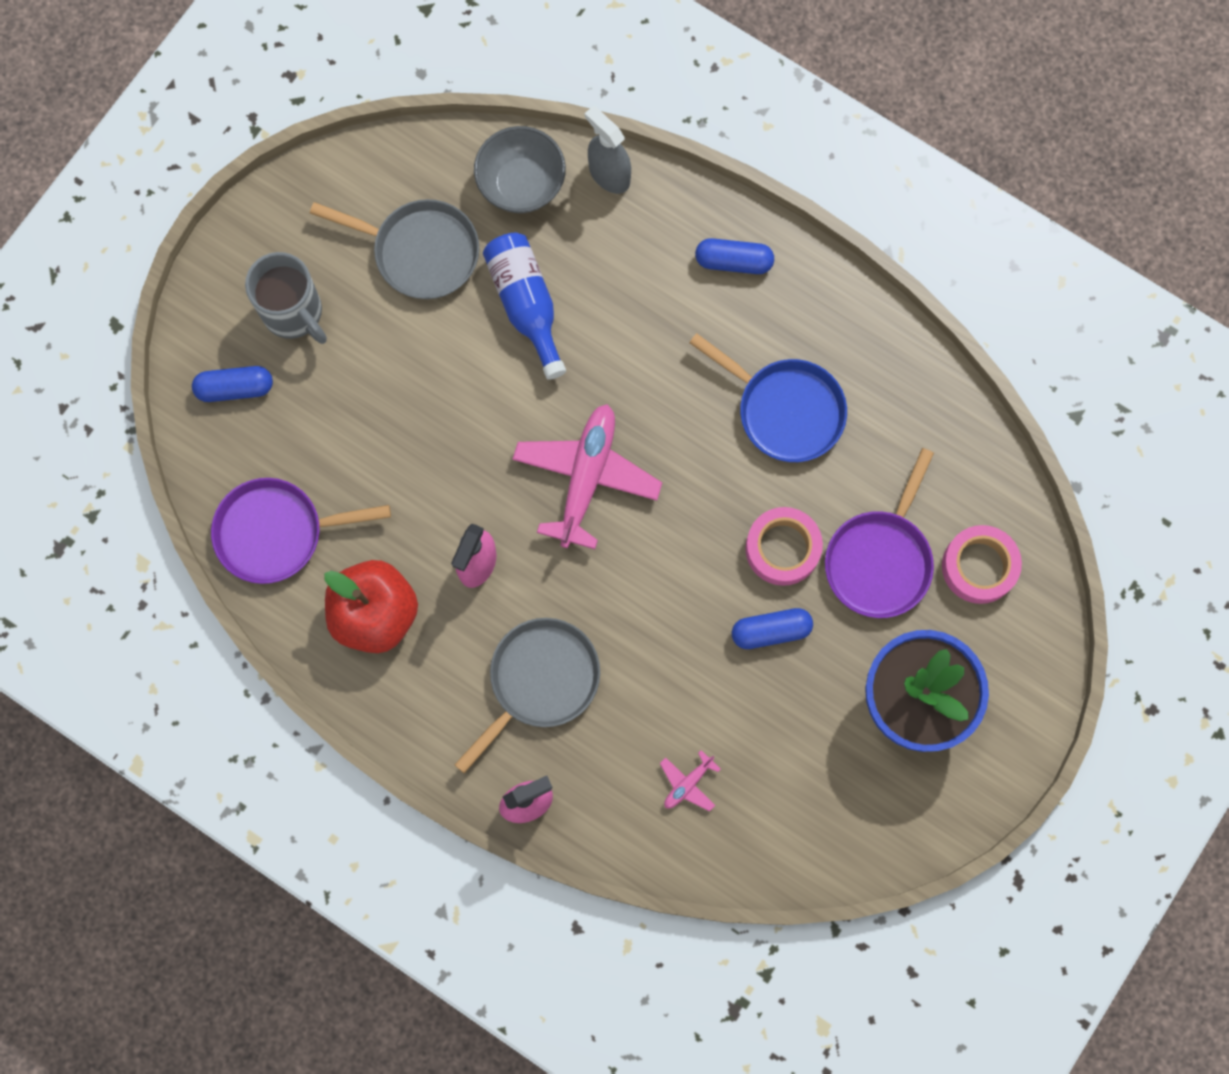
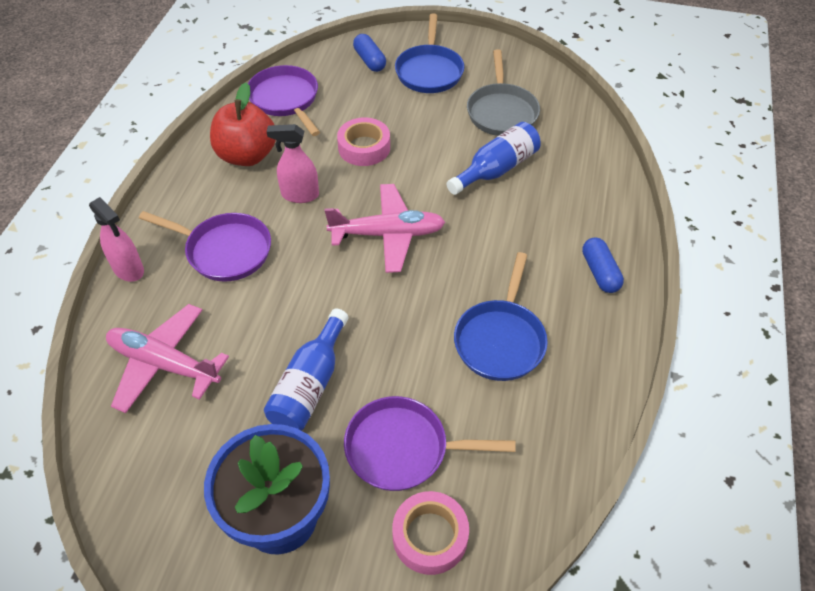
camera: 70 degrees right, 25 degrees down
grey mug [245,252,327,344] -> blue pan [395,13,464,93]
grey pan [455,618,600,773] -> purple pan [139,211,271,282]
grey bowl [474,126,566,213] -> none
grey spray bottle [585,106,631,194] -> none
pink plane [660,750,721,812] -> pink plane [106,304,229,413], size x2.26
blue capsule [732,608,813,649] -> blue bottle [264,309,348,431]
pink tape [745,507,823,586] -> pink tape moved to [337,118,390,166]

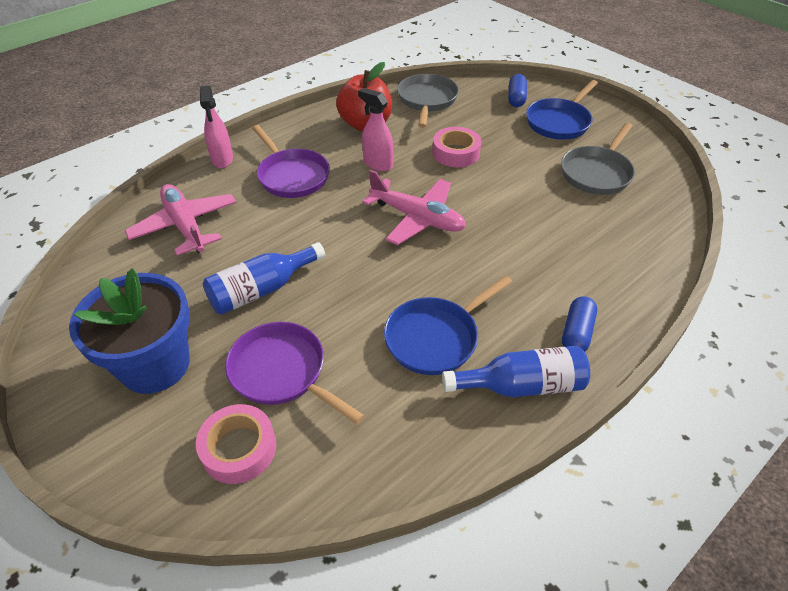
camera: 35 degrees right, 5 degrees down
purple pan [248,65,320,136] -> grey pan [397,74,459,128]
blue bottle [447,122,541,195] -> blue bottle moved to [442,346,590,397]

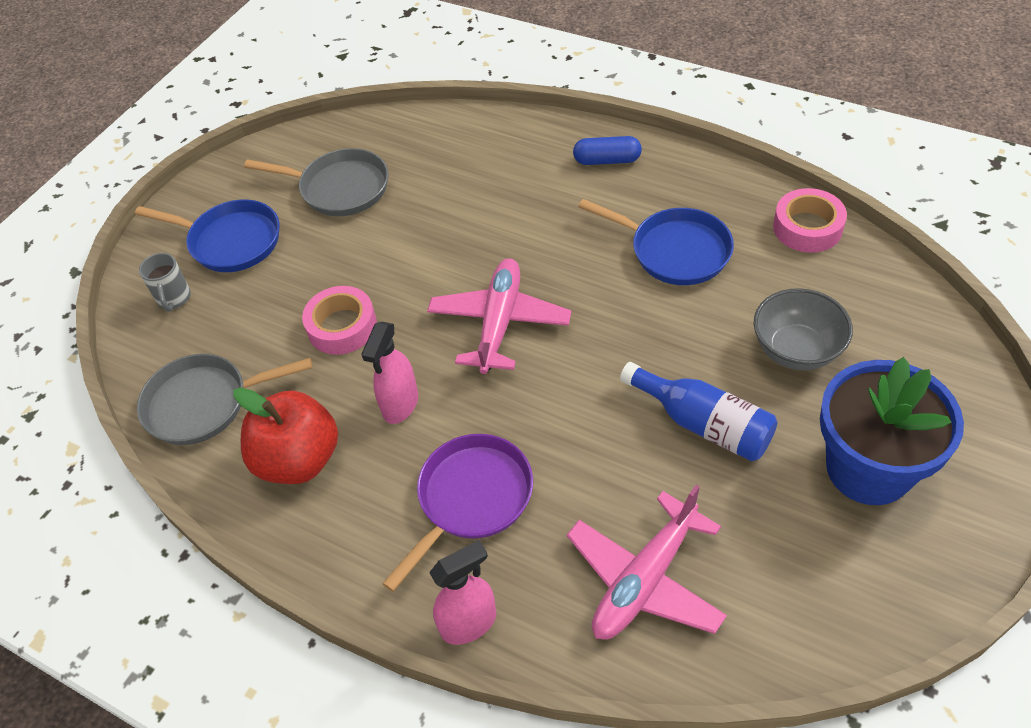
camera: 105 degrees left, 5 degrees up
pink tape [196,404,276,484] -> pink tape moved to [773,188,847,253]
purple pan [225,322,365,424] -> grey bowl [754,288,853,370]
blue bottle [442,346,590,397] -> none
blue capsule [508,74,527,107] -> grey mug [139,253,191,312]

